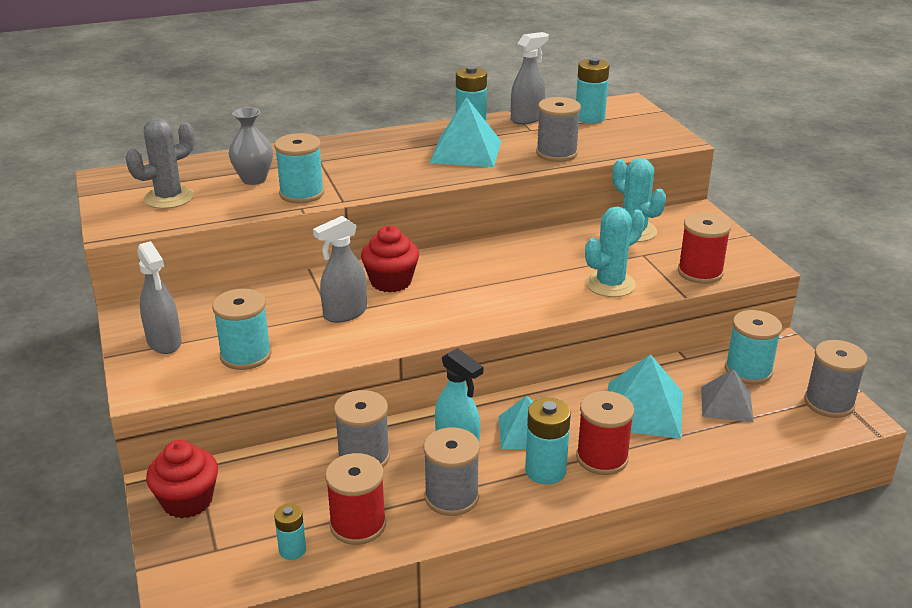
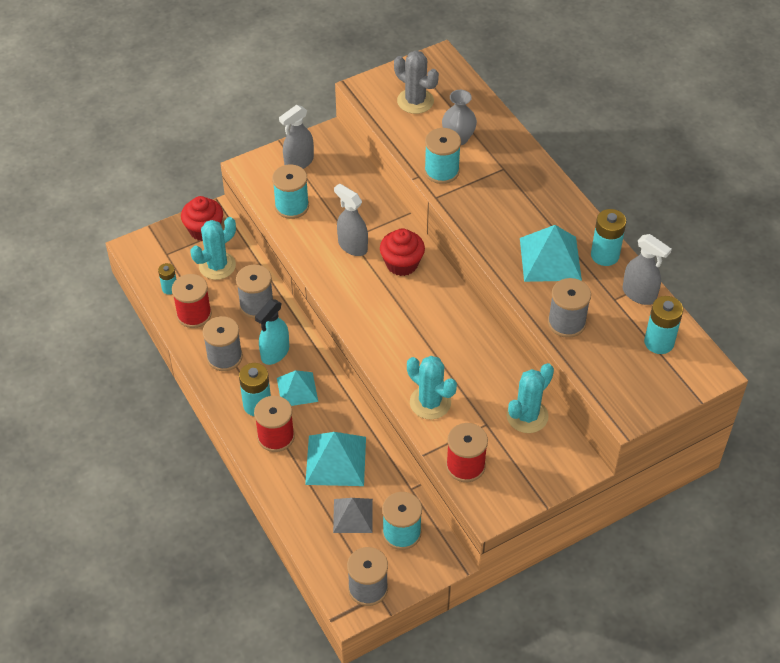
camera: 80 degrees right, 20 degrees up
none -> turquoise cactus [190,217,236,280]

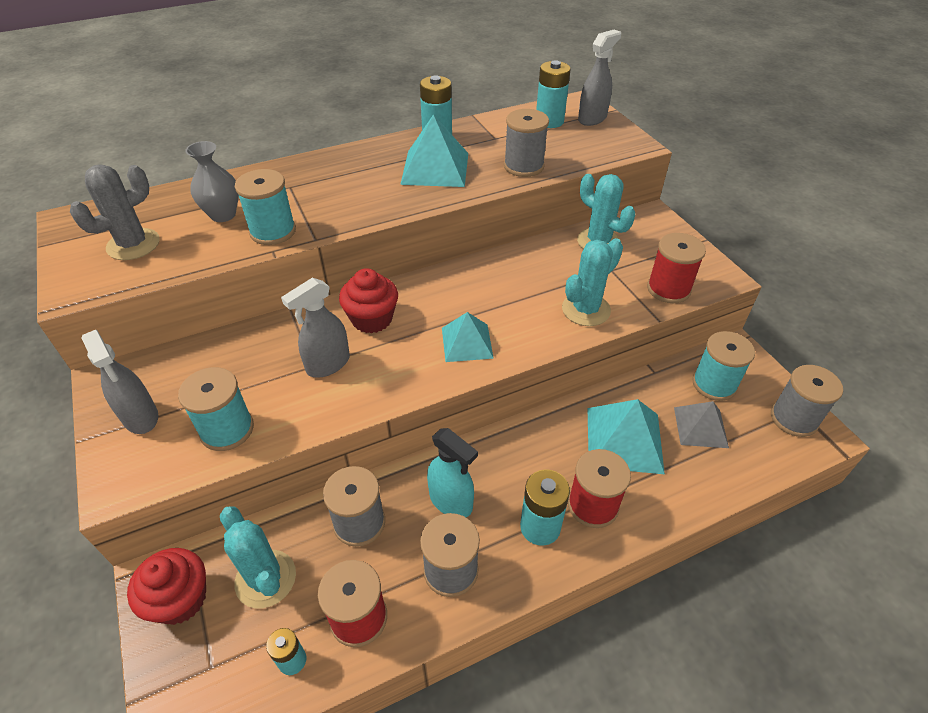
camera: 85 degrees left, 5 degrees down
turquoise pyramid [277,370,318,406] -> turquoise pyramid moved to [442,312,494,362]
grey spray bottle [622,234,672,305] -> grey spray bottle moved to [578,30,621,126]

